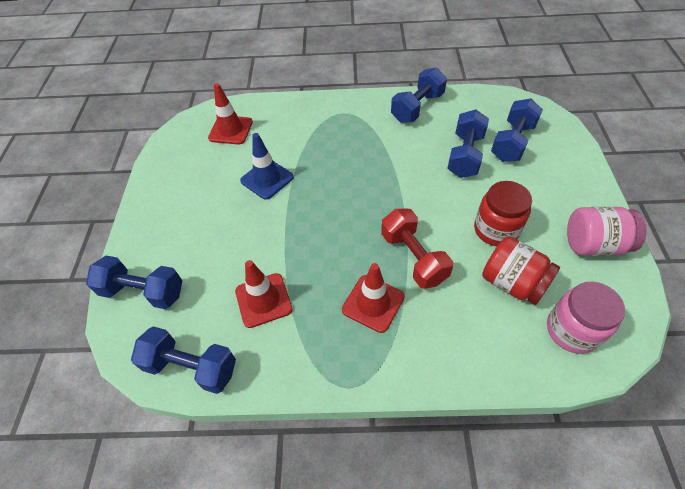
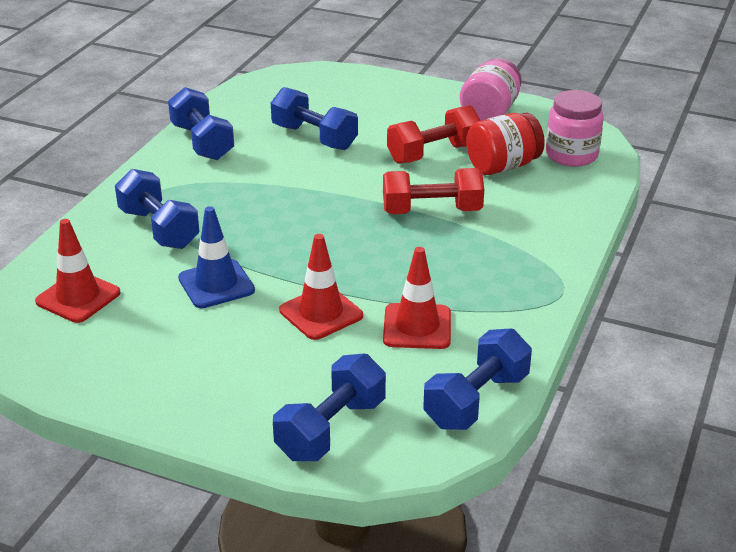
camera: 70 degrees left, 20 degrees down
red traffic cone [342,263,405,333] -> red traffic cone moved to [279,234,363,340]
red jar [474,181,532,246] -> red dumbbell [387,105,481,164]
blue dumbbell [491,98,543,162] -> blue dumbbell moved to [115,169,200,249]

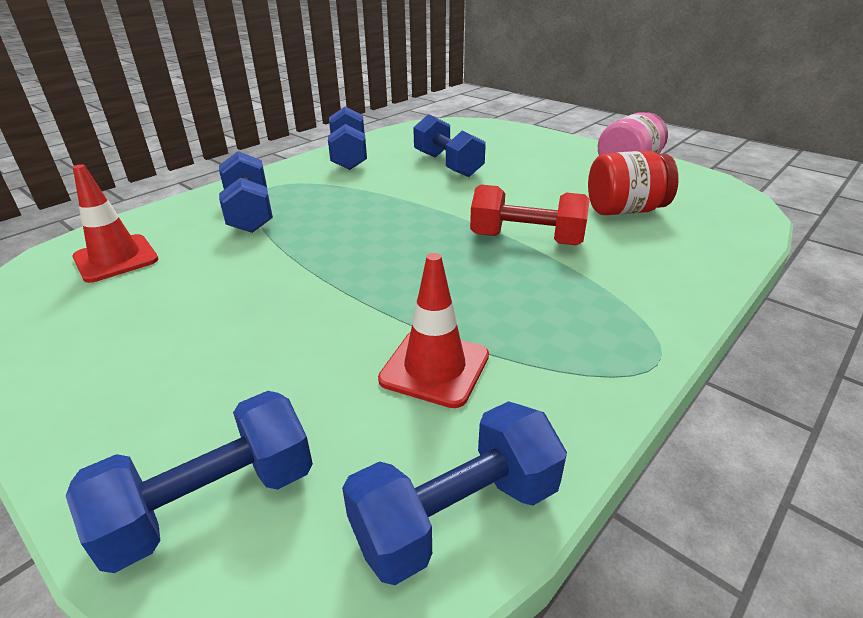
camera: 20 degrees right, 0 degrees up
blue traffic cone [178,206,255,308] -> none
red traffic cone [279,234,363,340] -> none
red dumbbell [387,105,481,164] -> none
pink jar [546,90,604,167] -> none

